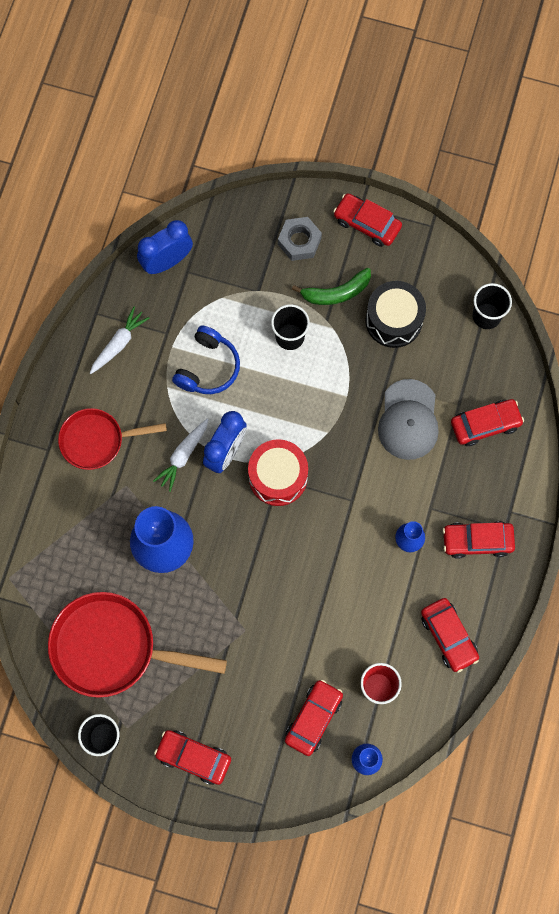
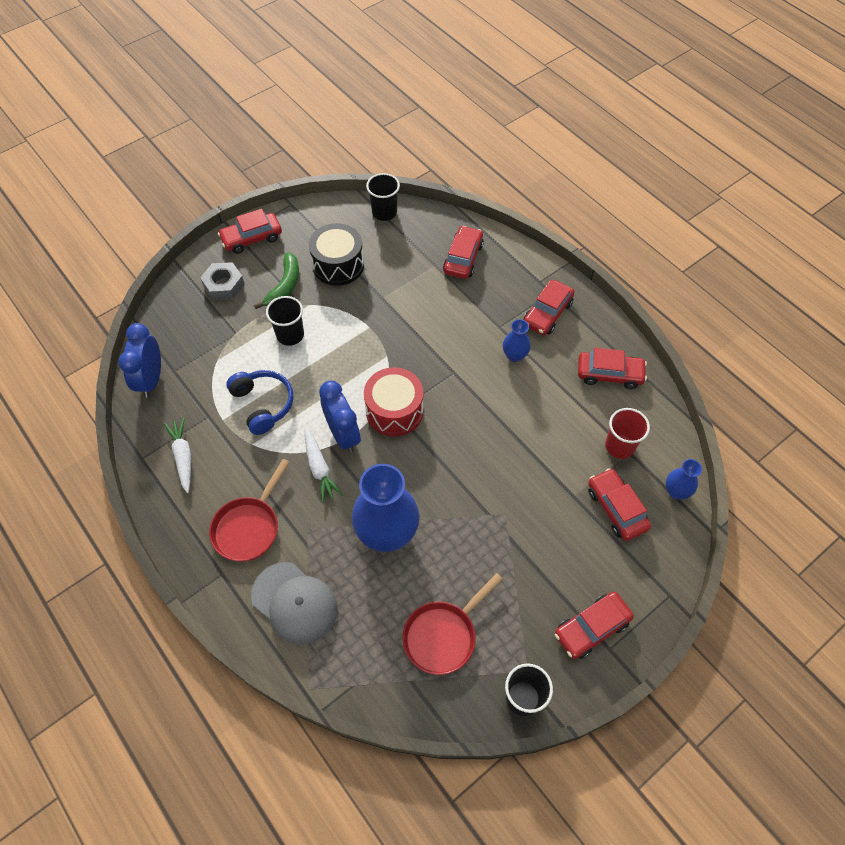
camera: 55 degrees left, 15 degrees down
red pan [48,592,227,698] -> red pan [403,573,503,675], size x0.63
grey cap [378,379,439,460] -> grey cap moved to [251,562,338,645]

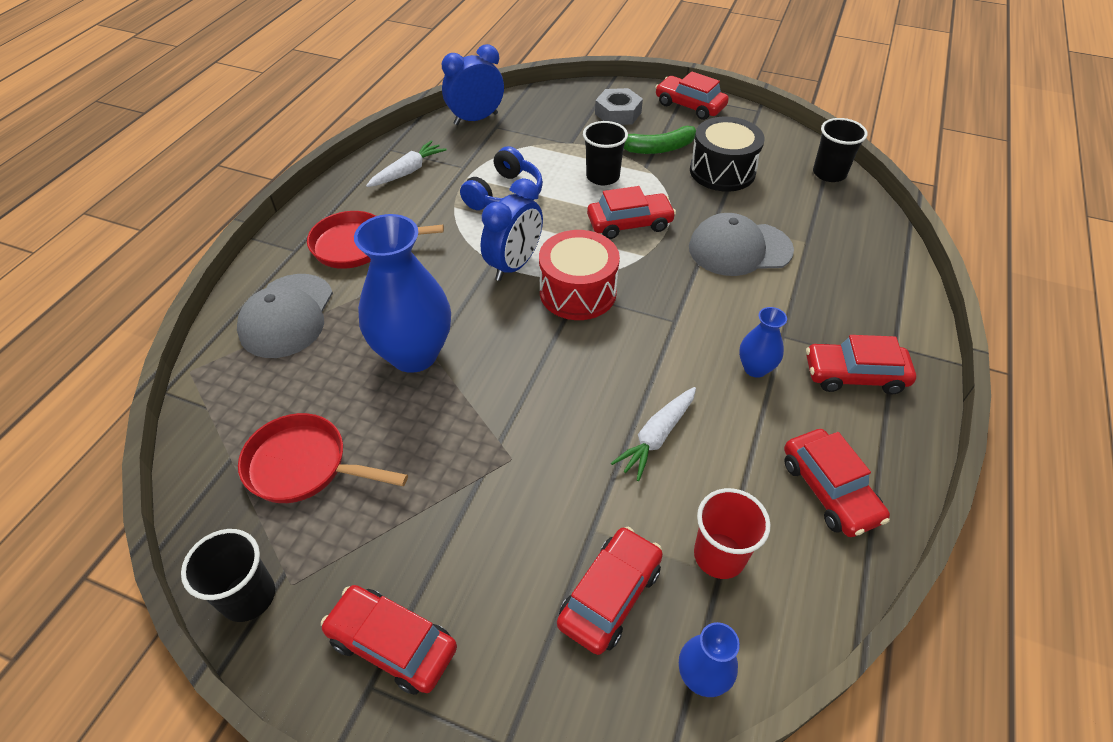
camera: 60 degrees right, 10 degrees down
white carrot [305,428,343,503] -> white carrot moved to [611,387,696,481]
red car [443,226,484,279] -> red car moved to [587,186,676,239]
none -> grey cap [689,213,794,276]

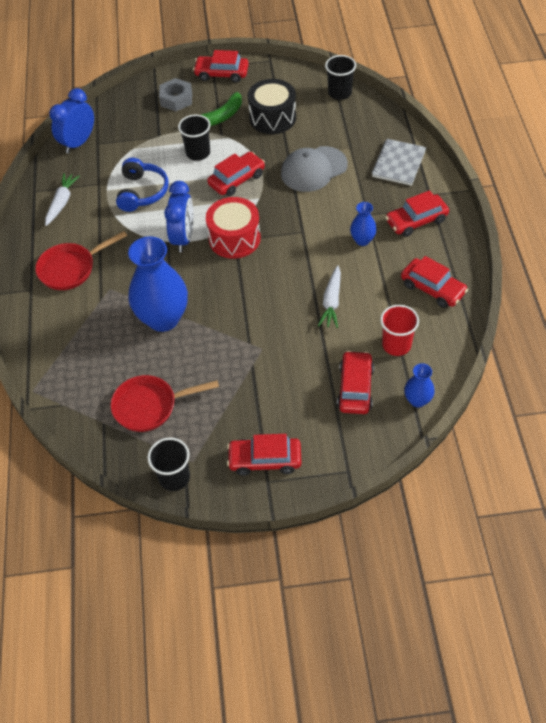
camera: 25 degrees left, 5 degrees up
grey cap [237,274,333,358] -> none
none -> grey notebook [372,139,426,186]

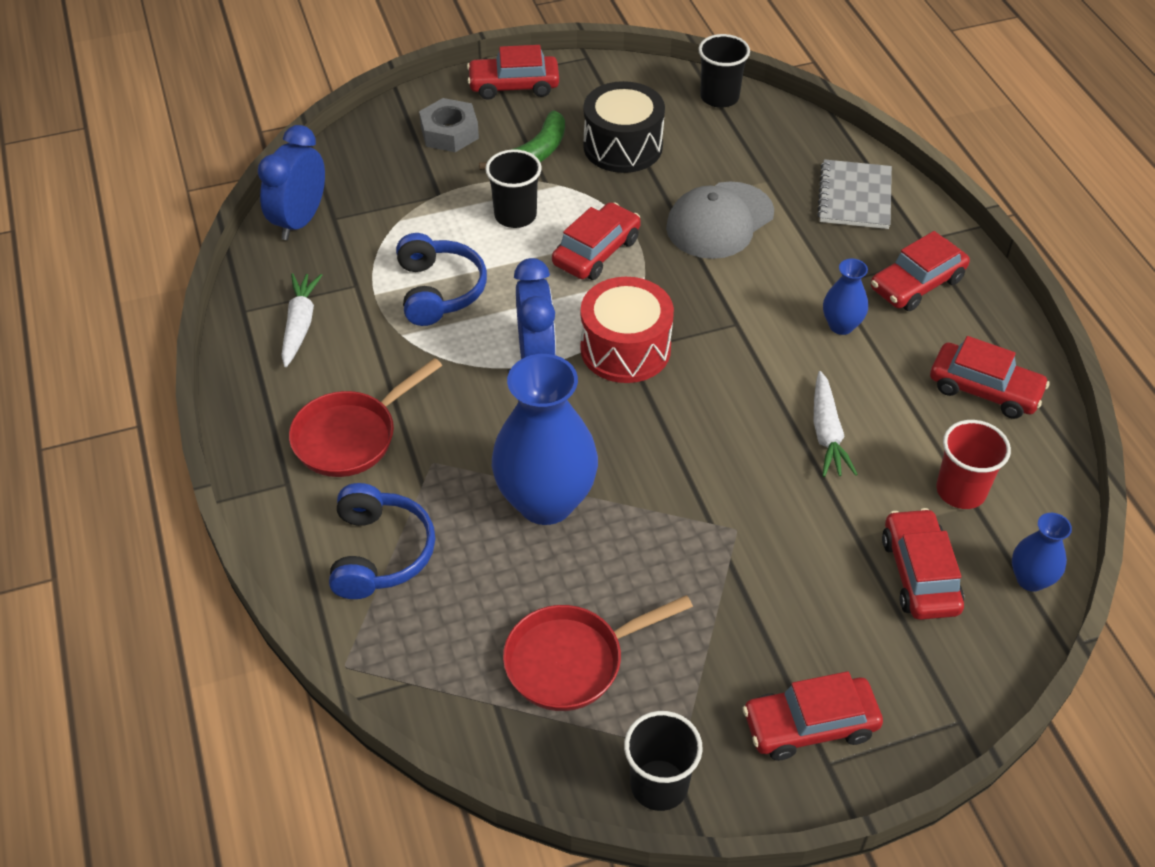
camera: 15 degrees left, 5 degrees down
none -> blue headphones [329,483,435,599]

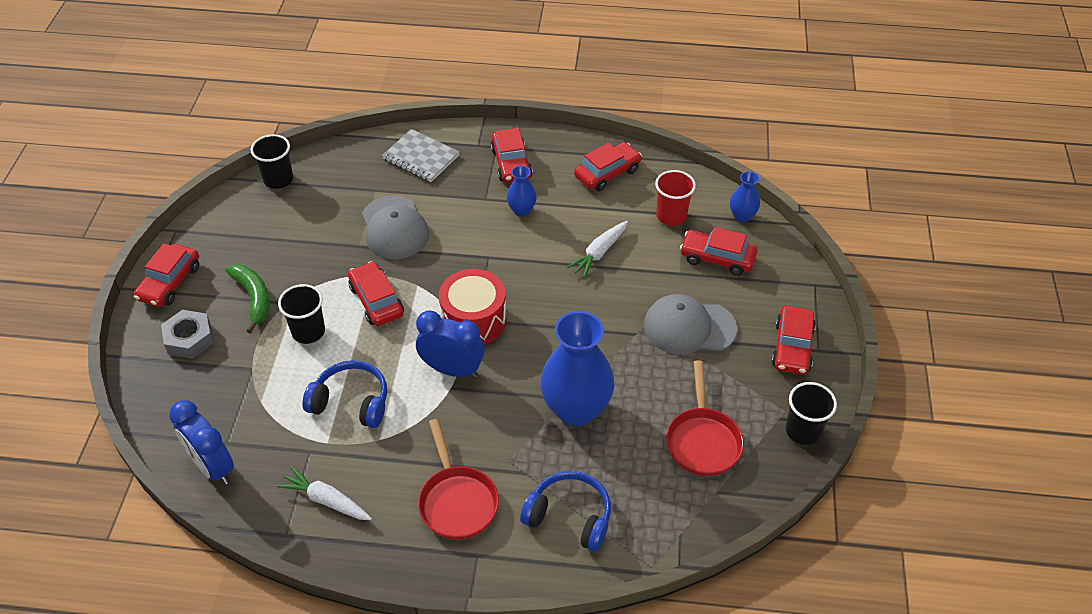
camera: 65 degrees left, 0 degrees up
black drum [583,81,665,173] -> none
white carrot [814,371,858,477] -> white carrot turned 105 degrees clockwise [567,221,628,278]
none -> grey cap [644,294,738,354]

